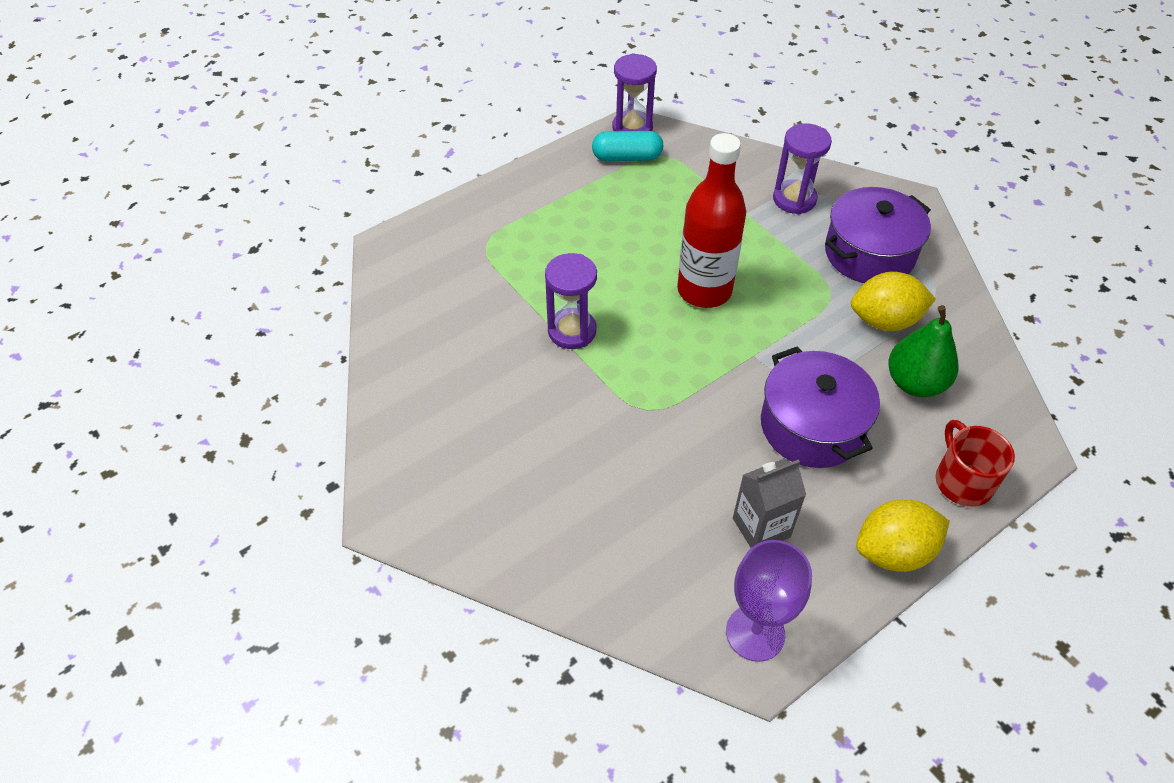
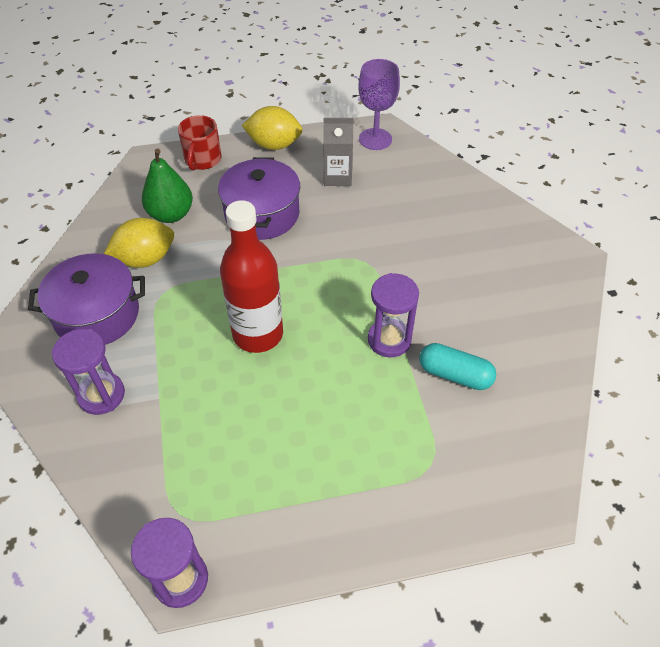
camera: 155 degrees left, 0 degrees up
turquoise capsule [592,131,664,161] -> turquoise capsule moved to [419,343,496,390]
yellow lemon [851,271,936,331] -> yellow lemon turned 45 degrees counterclockwise [104,218,174,268]

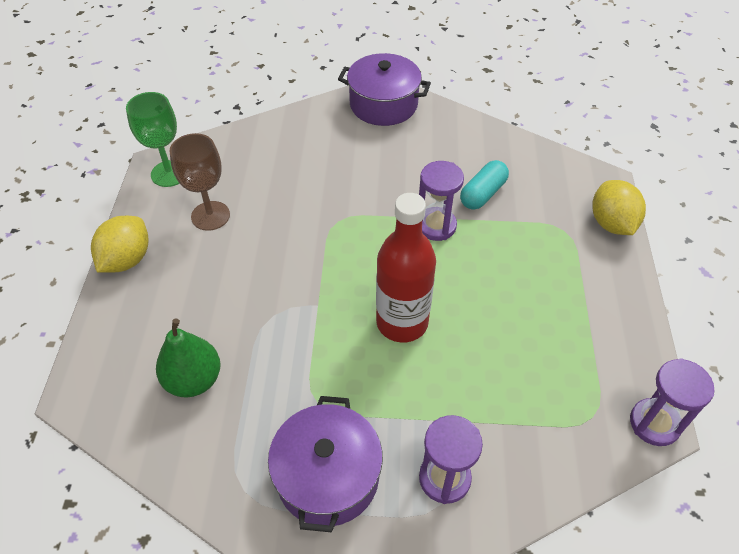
camera: 75 degrees left, 0 degrees up
yellow lemon [104,218,174,268] -> yellow lemon moved to [593,180,646,235]
red mug [178,115,222,171] -> none
purple pot [218,157,300,240] -> purple pot moved to [338,53,431,126]
grey carton [323,118,354,186] -> brown goblet [169,133,230,231]
purple goblet [358,59,400,150] -> green goblet [126,92,180,187]

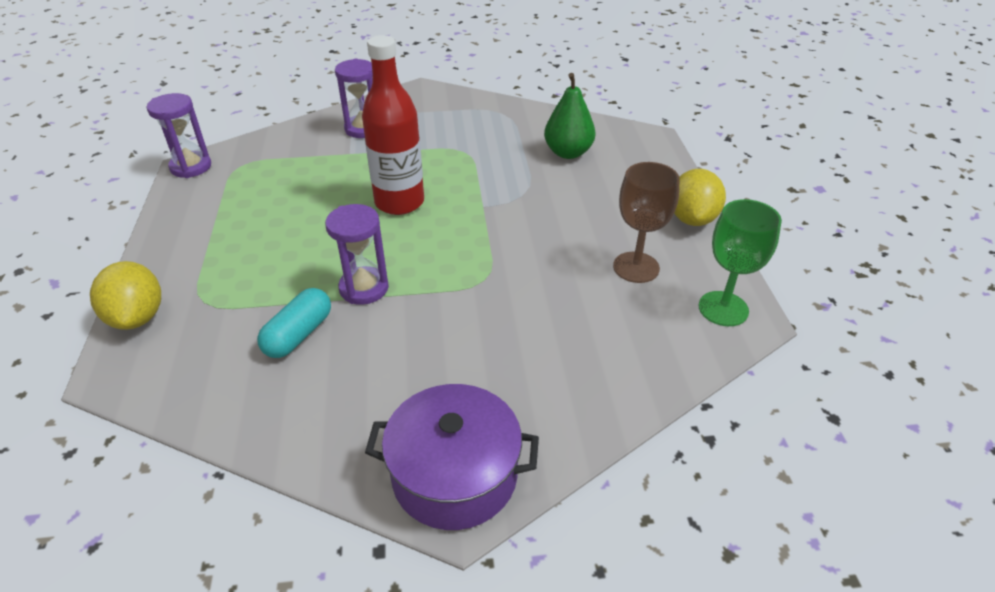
camera: 170 degrees right, 10 degrees down
purple pot [268,396,383,532] -> none

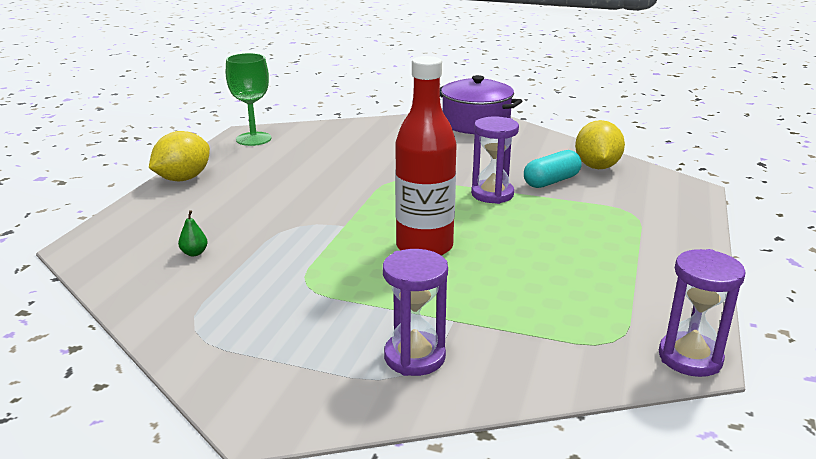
camera: 155 degrees left, 15 degrees down
yellow lemon [90,261,161,330] -> yellow lemon moved to [575,120,625,169]
green pear [544,73,596,159] -> green pear [178,210,208,256], size x0.44
brown goblet [613,162,680,283] -> none

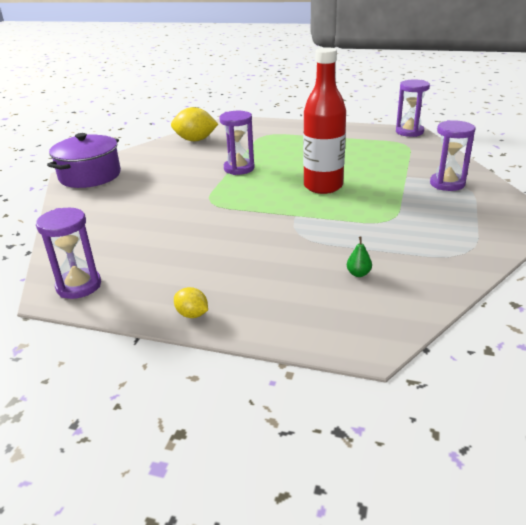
camera: 90 degrees left, 5 degrees up
yellow lemon [149,131,210,181] -> yellow lemon [174,287,208,318], size x0.52
green goblet [226,53,272,146] -> purple hourglass [36,208,101,299]
turquoise capsule [524,150,582,188] -> none

